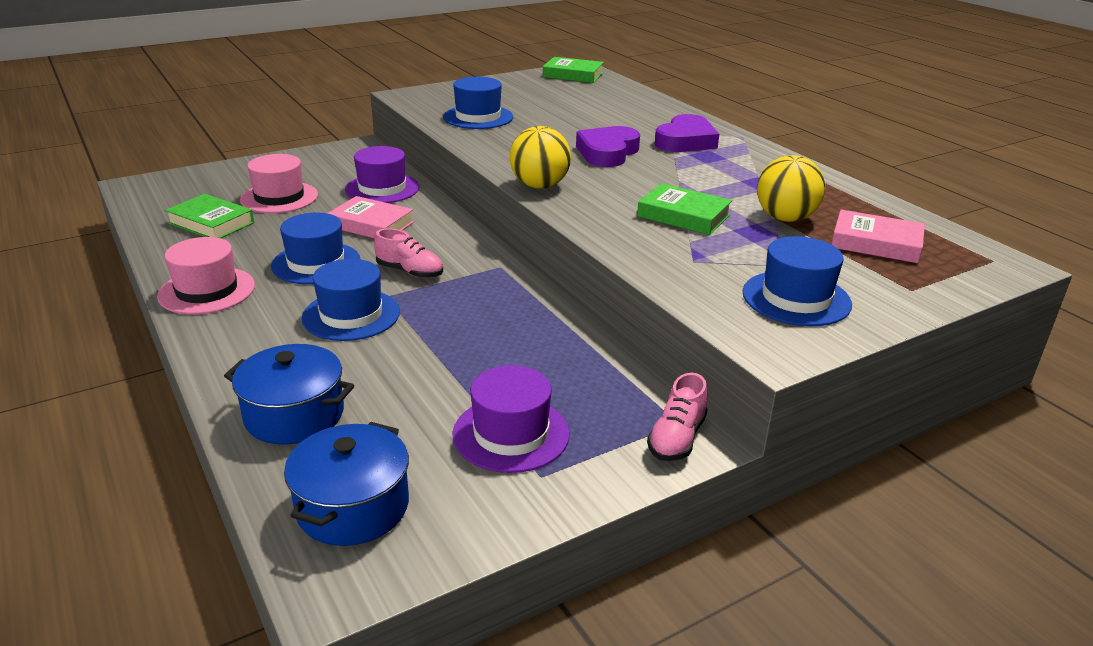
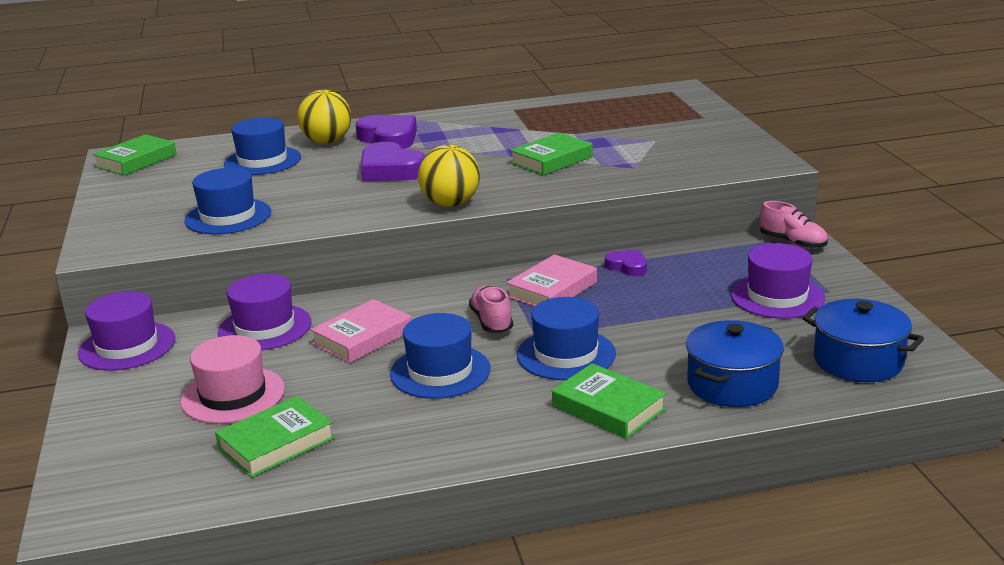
camera: 70 degrees left, 5 degrees down
pink hat [157,237,255,315] -> none
pink shoe [374,228,443,278] -> pink shoe turned 60 degrees counterclockwise [469,285,513,333]
blue hat [743,236,852,326] -> blue hat moved to [224,117,301,175]
yellow ball [757,155,825,222] -> yellow ball moved to [297,90,351,144]
pink book [831,210,925,263] -> pink book moved to [506,254,597,307]
none -> purple hat [78,291,175,371]
none -> green book [552,363,666,439]
none -> purple heart [605,250,647,276]

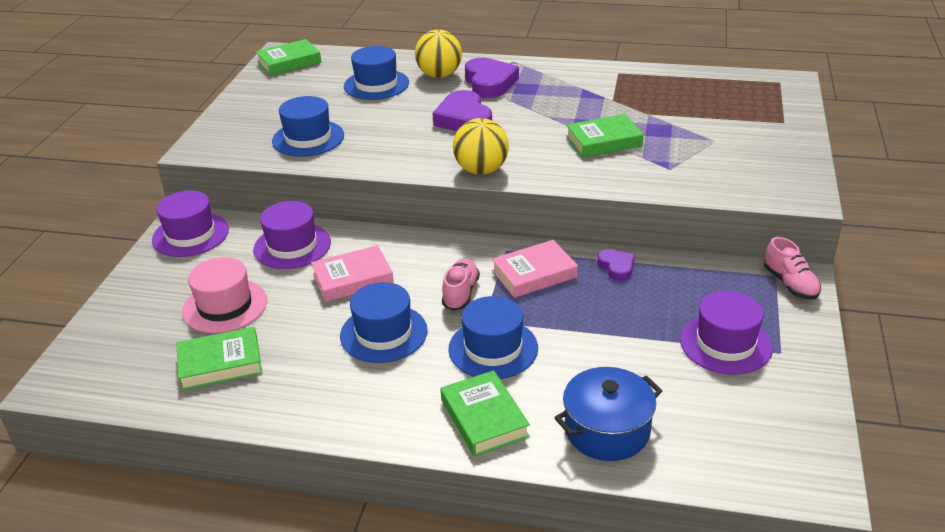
camera: 25 degrees right, 10 degrees up
blue pot [803,299,924,382] -> none

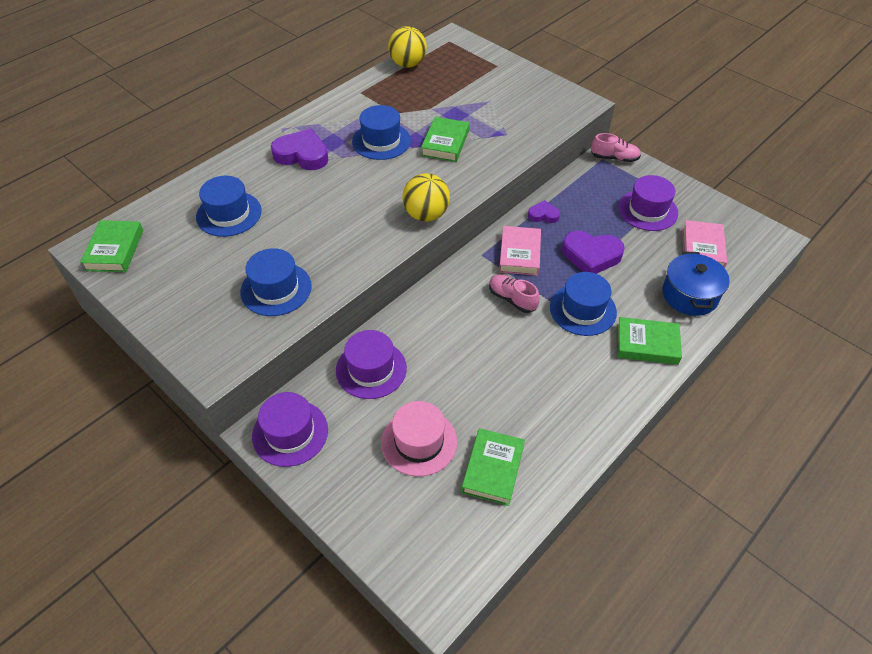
camera: 60 degrees left, 15 degrees up
pink book [311,245,394,302] -> pink book moved to [682,220,727,268]
blue hat [340,282,428,363] -> blue hat moved to [352,105,411,160]
yellow ball [415,30,462,78] -> yellow ball moved to [388,26,427,68]
purple heart [433,90,492,131] -> purple heart moved to [562,231,625,274]

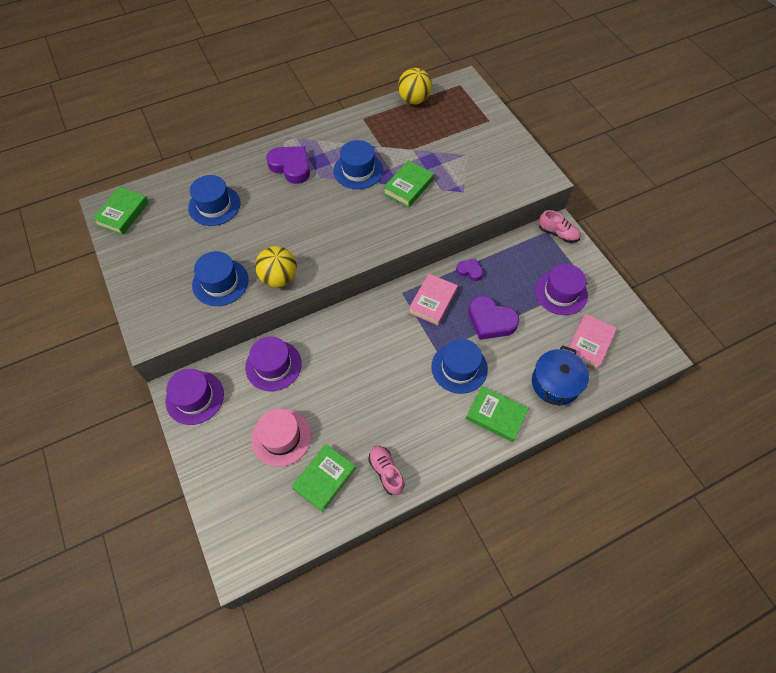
camera: 20 degrees right, 10 degrees up
yellow ball [402,173,450,222] -> yellow ball moved to [255,246,297,287]
pink shoe [489,274,540,313] -> pink shoe moved to [368,446,405,495]

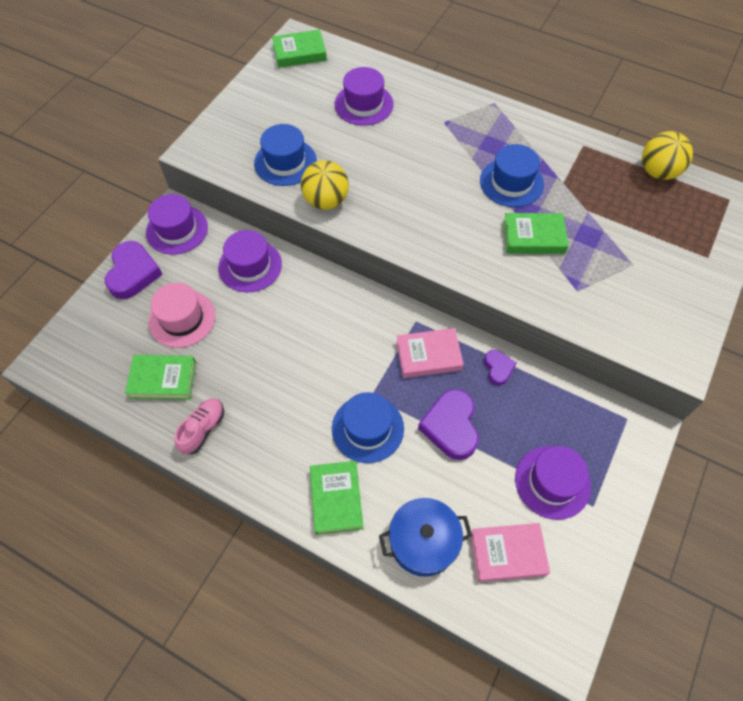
camera: 55 degrees right, 0 degrees up
blue hat [188,175,241,226] -> purple hat [335,67,394,126]
purple heart [266,146,310,184] -> purple heart moved to [105,241,163,299]
pink shoe [539,210,581,243] -> none

